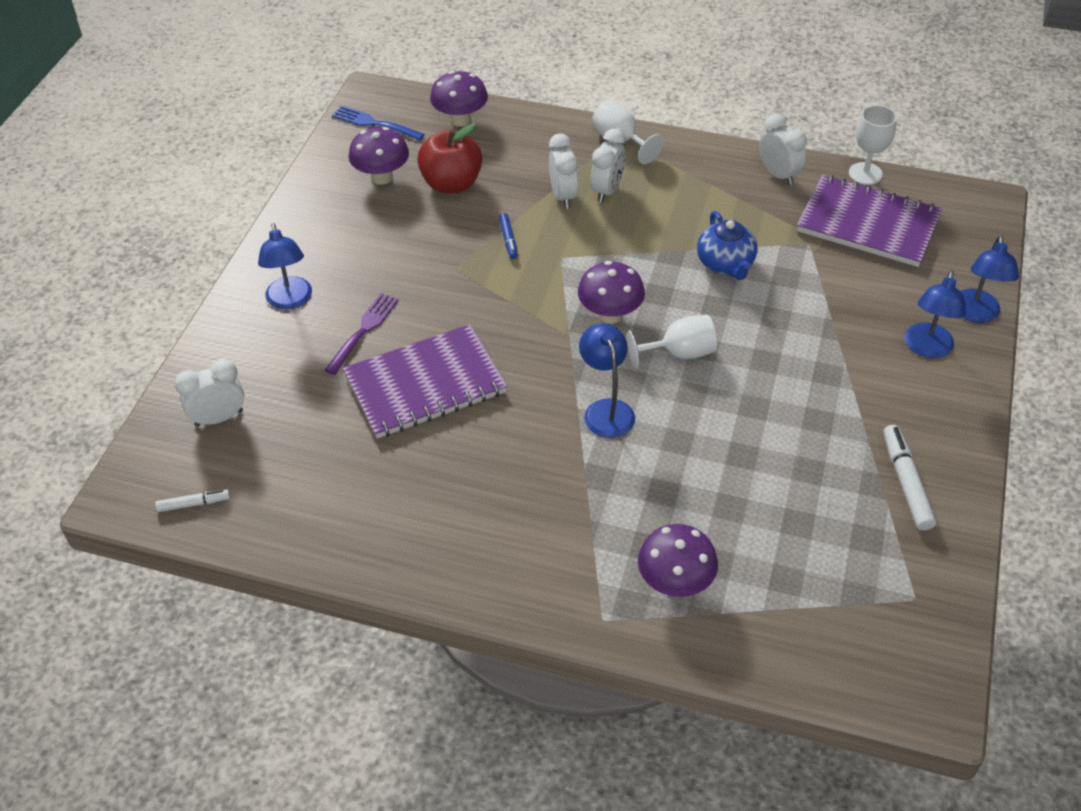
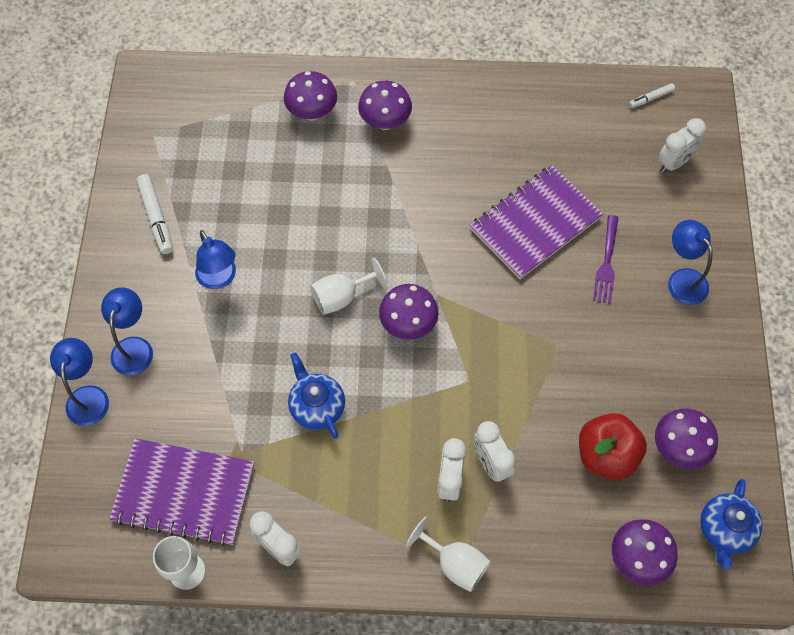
camera: 165 degrees right, 15 degrees up
blue fork [332,106,425,141] -> blue teapot [700,479,762,570]
blue marker [499,213,518,259] -> none
blue lamp [579,324,635,438] -> blue lamp moved to [195,230,236,289]
none -> purple mushroom [358,81,412,130]

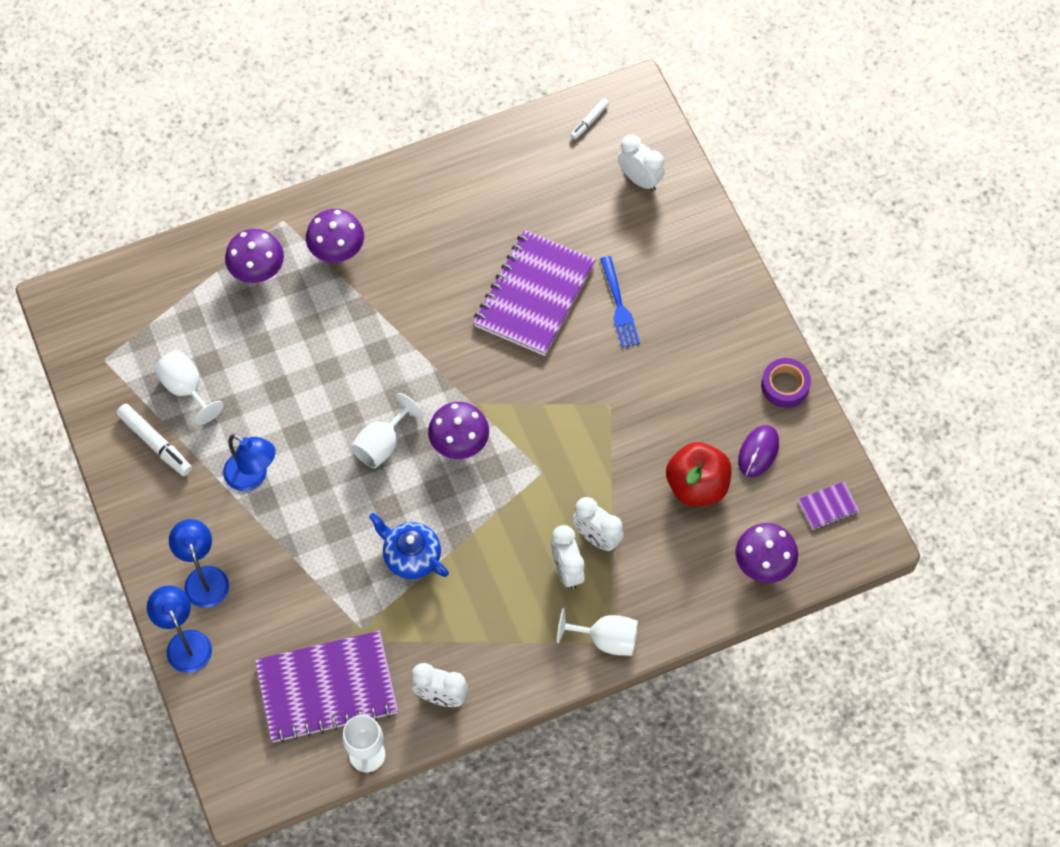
camera: 25 degrees left, 0 degrees up
purple fork [593,215,619,304] -> blue fork [600,256,640,348]
purple mushroom [655,409,718,470] -> purple mouse [738,425,779,477]
white clock [658,118,706,173] -> white clock turned 75 degrees counterclockwise [618,134,665,191]
blue lamp [668,220,713,305] -> none
blue teapot [700,479,762,570] -> purple notebook [798,482,859,530]
none -> white goblet [154,350,224,425]
none -> purple tape [761,358,811,408]

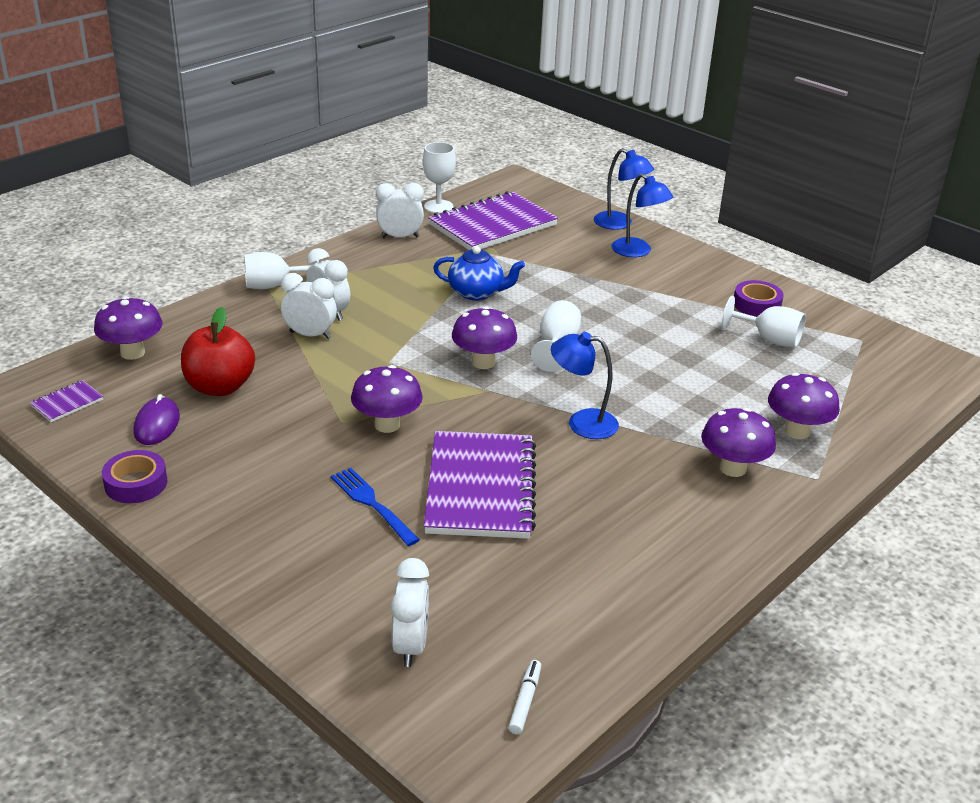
camera: 155 degrees right, 30 degrees down
white marker [116,404,192,476] -> purple tape [734,280,784,317]
blue lamp [223,434,276,491] -> blue lamp moved to [551,332,619,439]
white clock [618,134,665,191] -> white clock turned 105 degrees counterclockwise [391,558,429,667]
none -> purple mushroom [351,365,423,433]

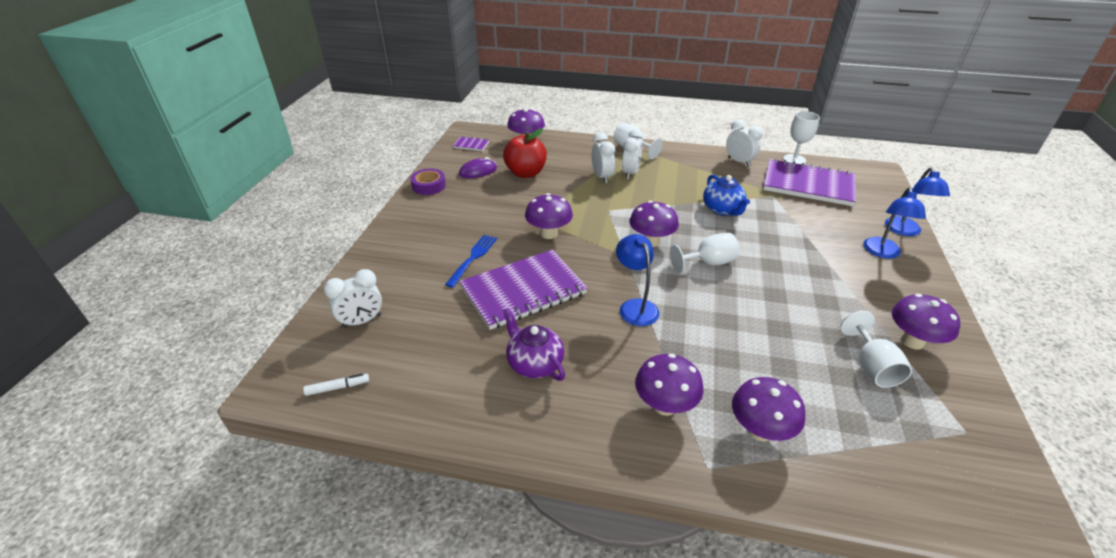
camera: 60 degrees right, 5 degrees up
purple tape [734,280,784,317] -> purple mushroom [892,294,960,350]
none -> purple teapot [503,308,565,381]

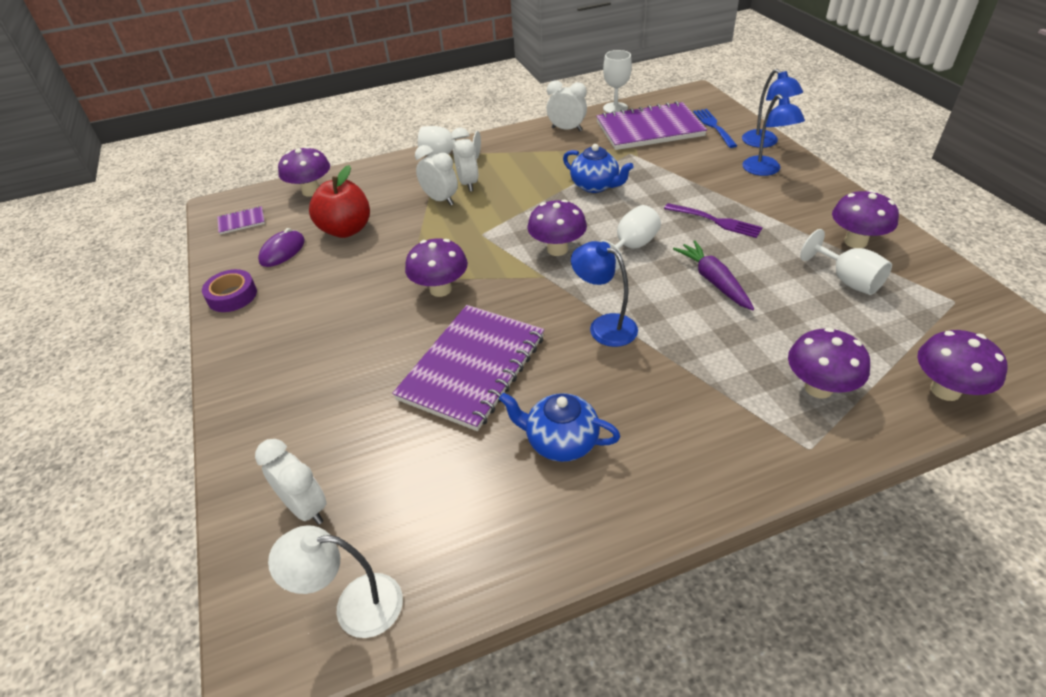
camera: 30 degrees left, 5 degrees up
white marker [303,373,369,396] -> white lamp [268,525,403,638]
white clock [324,269,382,328] -> white clock turned 75 degrees counterclockwise [255,439,326,525]
blue fork [445,235,497,288] -> blue fork moved to [693,109,737,148]
purple teapot [503,308,565,381] -> blue teapot [499,393,620,462]
purple mushroom [635,353,704,416] -> purple mushroom moved to [917,330,1007,401]
none -> purple fork [664,203,763,238]
none -> purple carrot [673,241,754,310]

